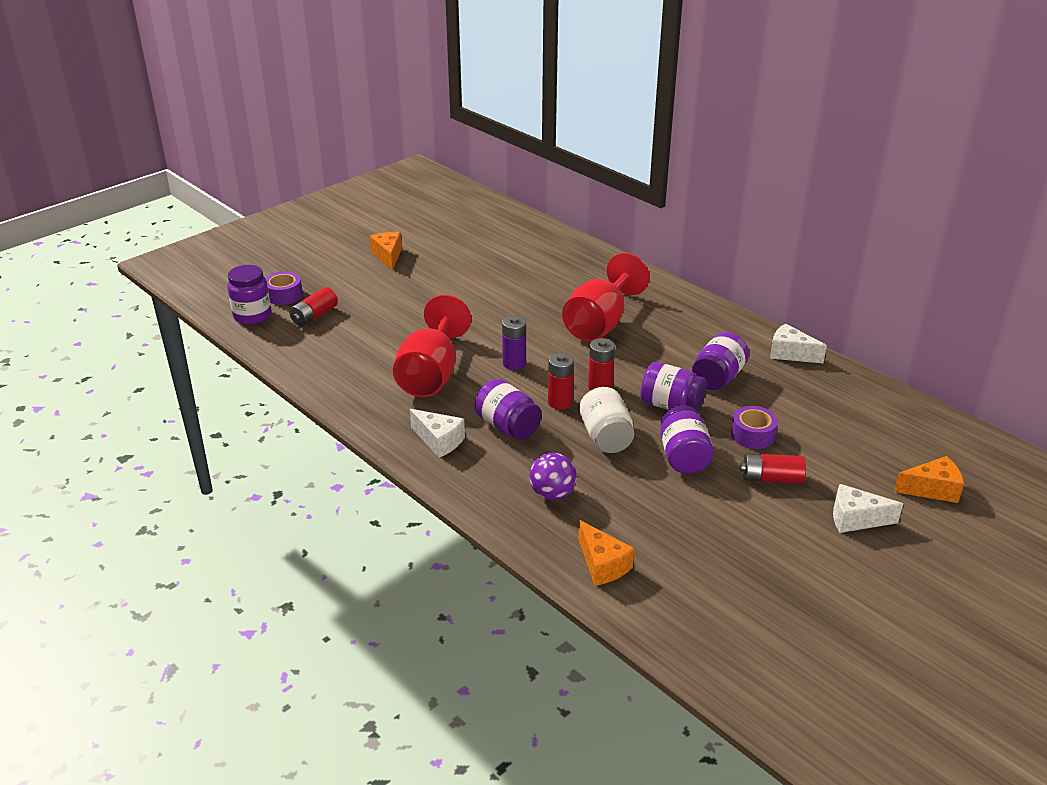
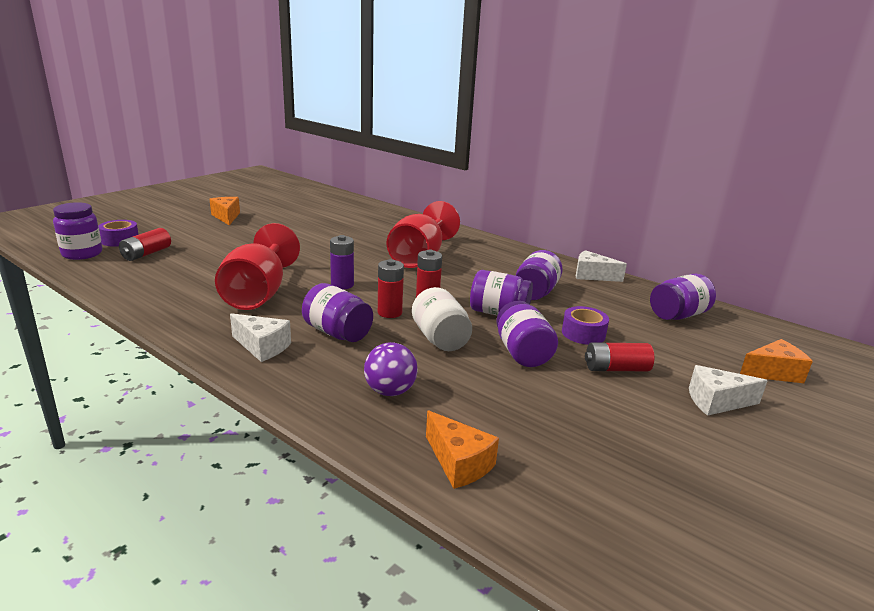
camera: 10 degrees left, 10 degrees down
none -> purple jar [650,274,716,320]

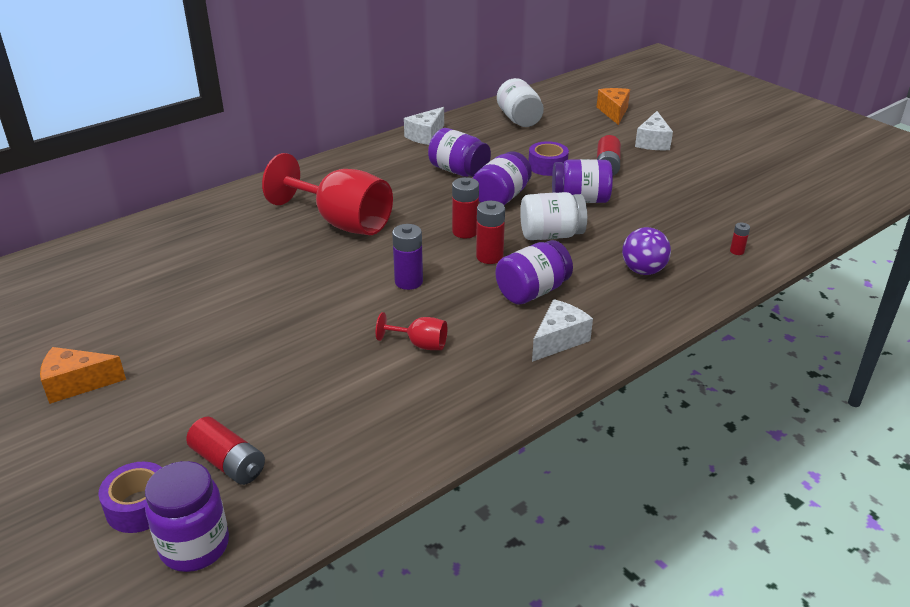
camera: 75 degrees left, 10 degrees up
red goblet [215,223,300,310] -> red goblet [376,312,447,350], size x0.44
orange cheese [426,410,499,489] -> red battery [730,222,750,255]
purple jar [650,274,716,320] -> white jar [497,78,544,127]

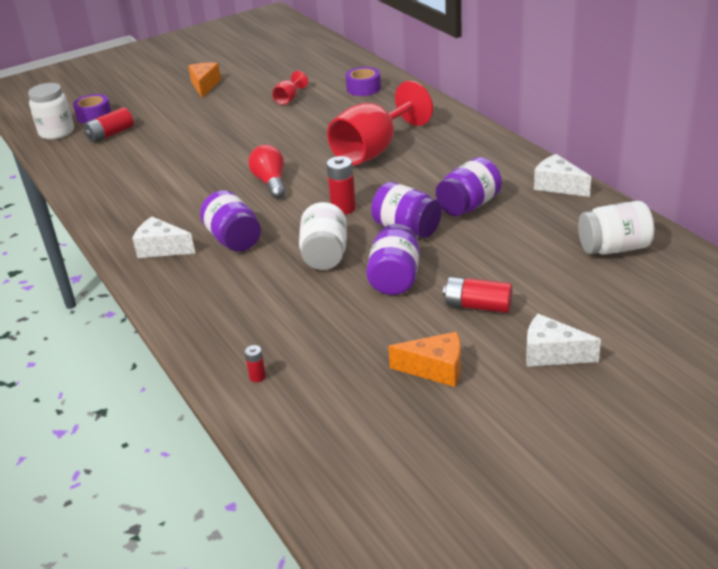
camera: 100 degrees right, 0 degrees up
purple jar [145,461,229,572] -> white jar [28,83,74,140]
red goblet [376,312,447,350] -> red goblet moved to [272,71,308,105]
purple battery [392,224,423,290] -> red light bulb [248,145,286,199]
red battery [476,201,505,264] -> none
purple tape [529,141,569,176] -> purple tape moved to [346,67,381,96]
white cheese [532,299,593,362] -> white cheese turned 150 degrees clockwise [132,217,195,258]
orange cheese [597,88,630,125] -> orange cheese moved to [388,332,461,387]
purple ball [622,227,671,275] -> none

